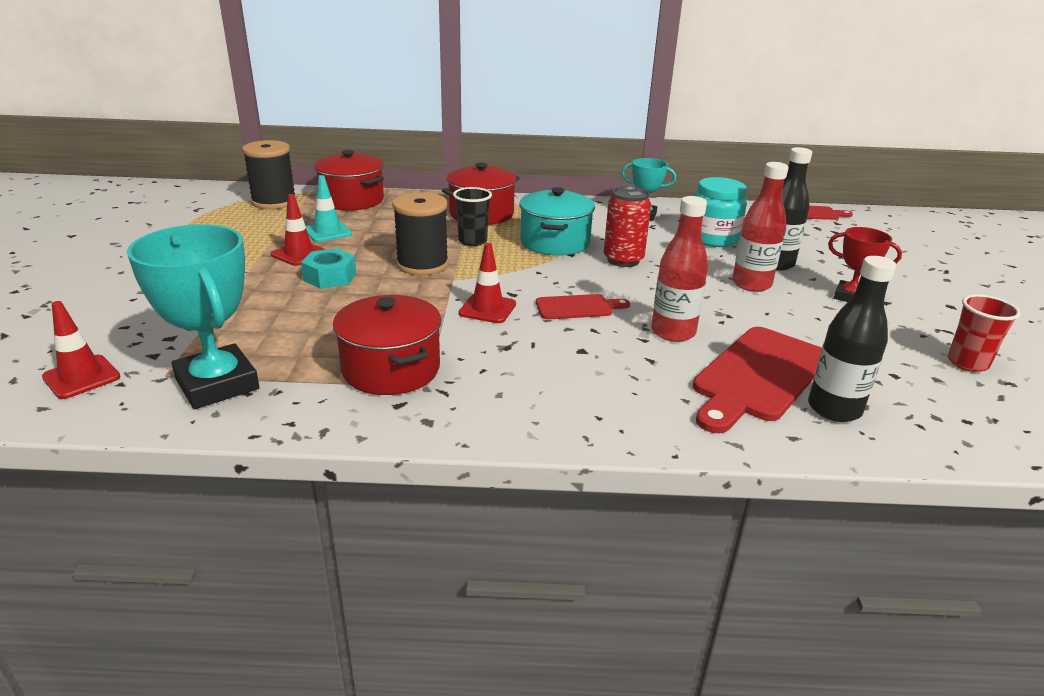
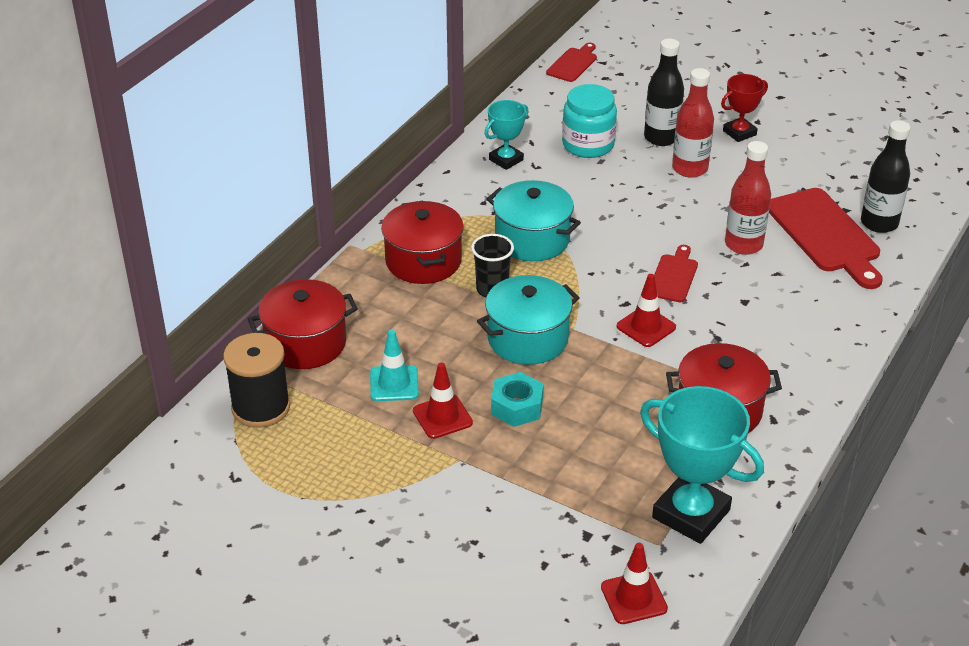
camera: 60 degrees left, 10 degrees up
turquoise trophy [127,224,259,409] -> turquoise trophy turned 45 degrees clockwise [640,386,764,544]
black spool [392,192,449,275] -> turquoise pot [477,275,580,365]
red can [604,186,651,267] -> none
red cup [948,294,1021,372] -> none

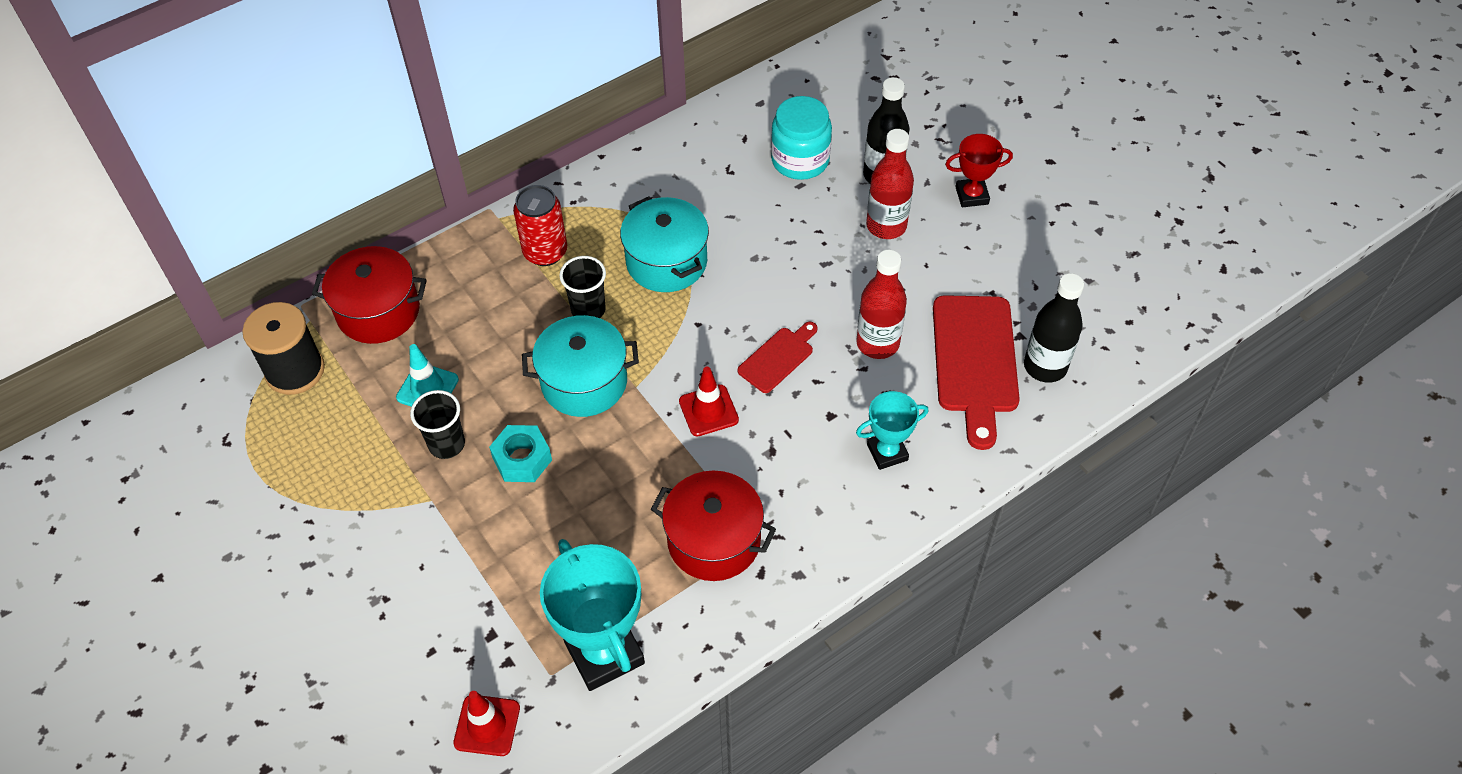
camera: 25 degrees right, 15 degrees up
red pot [381,201,464,284] -> red can [513,185,567,266]
red traffic cone [413,363,473,439] -> black cup [410,390,465,459]
turquoise trophy [484,100,529,170] -> turquoise trophy moved to [856,391,928,470]
red cutting board [546,43,597,82] -> none

